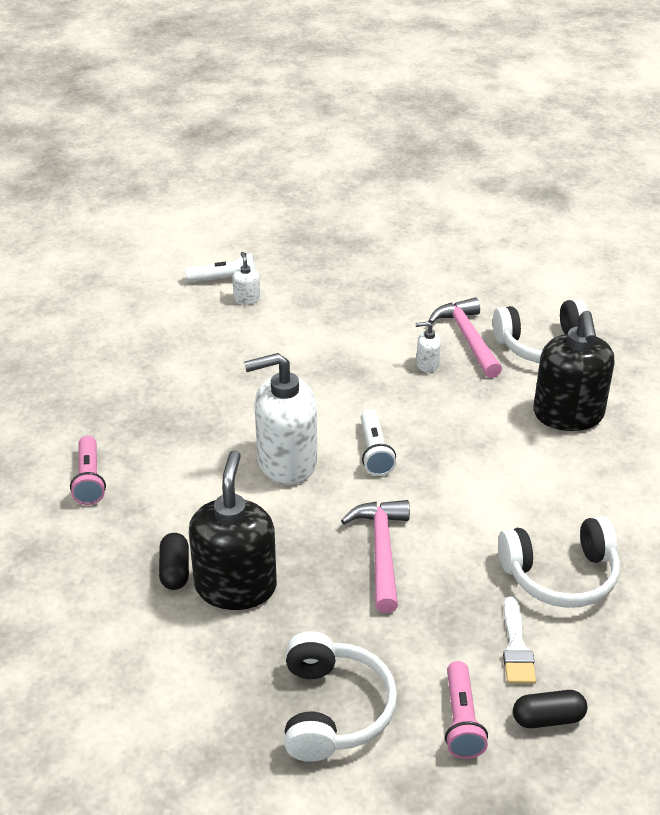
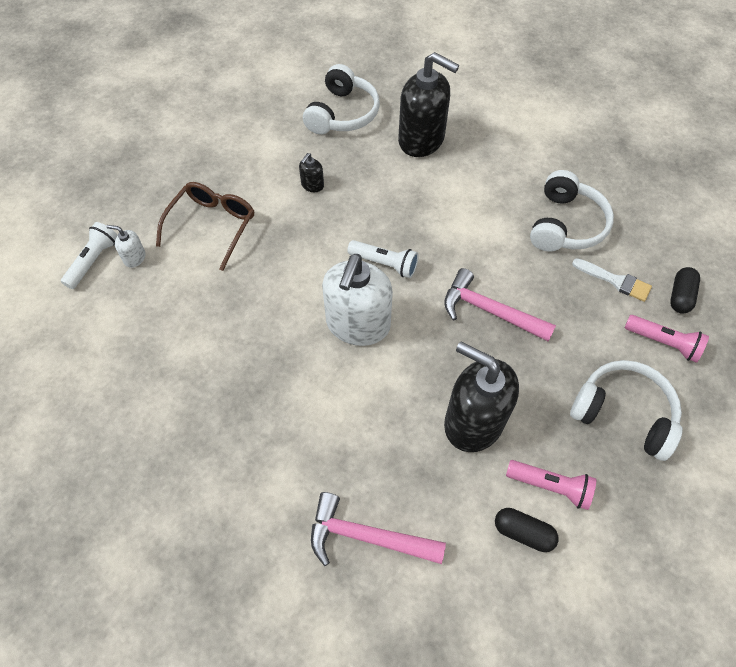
camera: 60 degrees left, 20 degrees up
pink flashlight [70,436,106,505] -> pink flashlight moved to [506,460,596,510]
black capsule [159,533,189,590] -> black capsule moved to [495,508,559,552]
white soap dispenser [416,321,441,373] -> black soap dispenser [299,153,324,192]
pink hammer [428,297,502,378] -> pink hammer moved to [311,492,446,566]
none -> brown glasses [156,182,254,271]

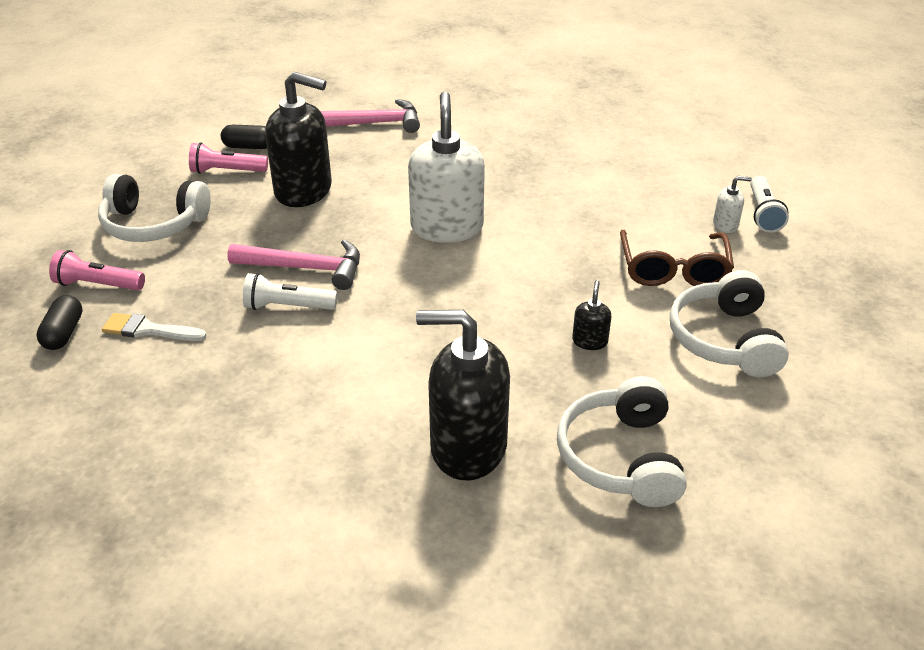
camera: 160 degrees right, 20 degrees down
white flashlight [347,240,419,278] -> white flashlight moved to [243,273,338,310]
white headphones [530,170,614,251] -> white headphones moved to [670,270,789,377]

